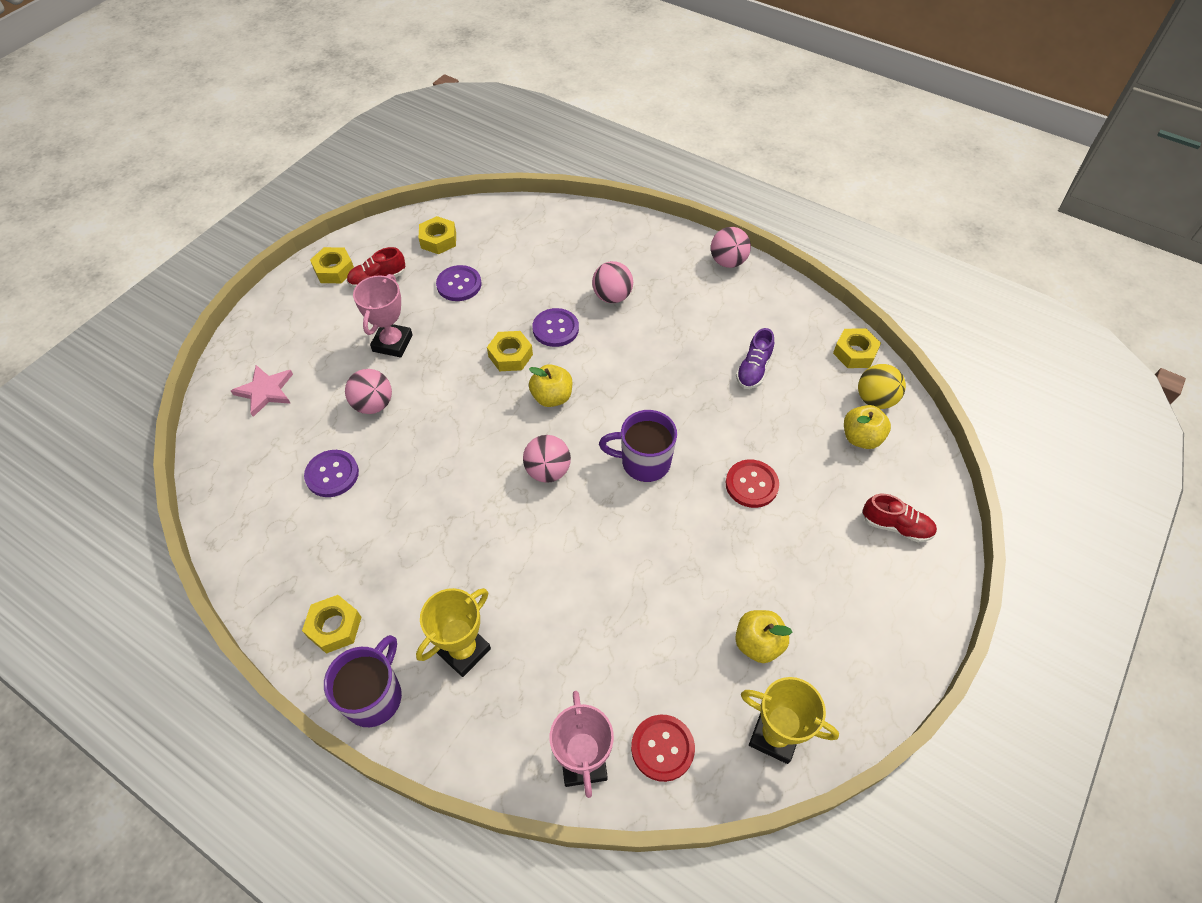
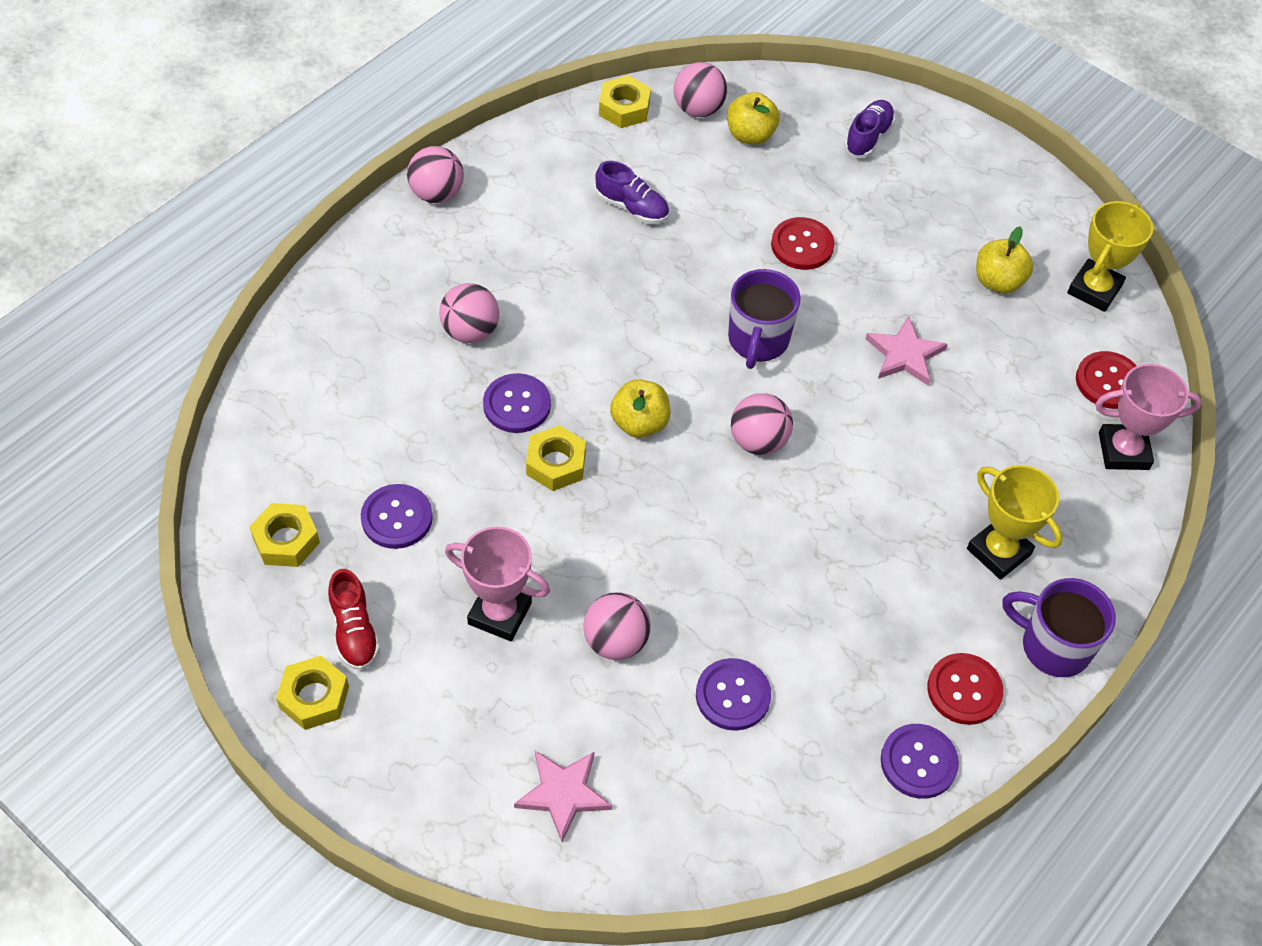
camera: 85 degrees left, 0 degrees up
yellow nut [302,595,361,654] -> red button [927,653,1004,725]
yellow ball [858,364,906,409] -> pink ball [674,62,727,117]
red shoe [862,494,937,543] -> purple shoe [844,100,895,157]
none -> pink star [865,316,948,386]
none -> purple button [881,724,959,799]

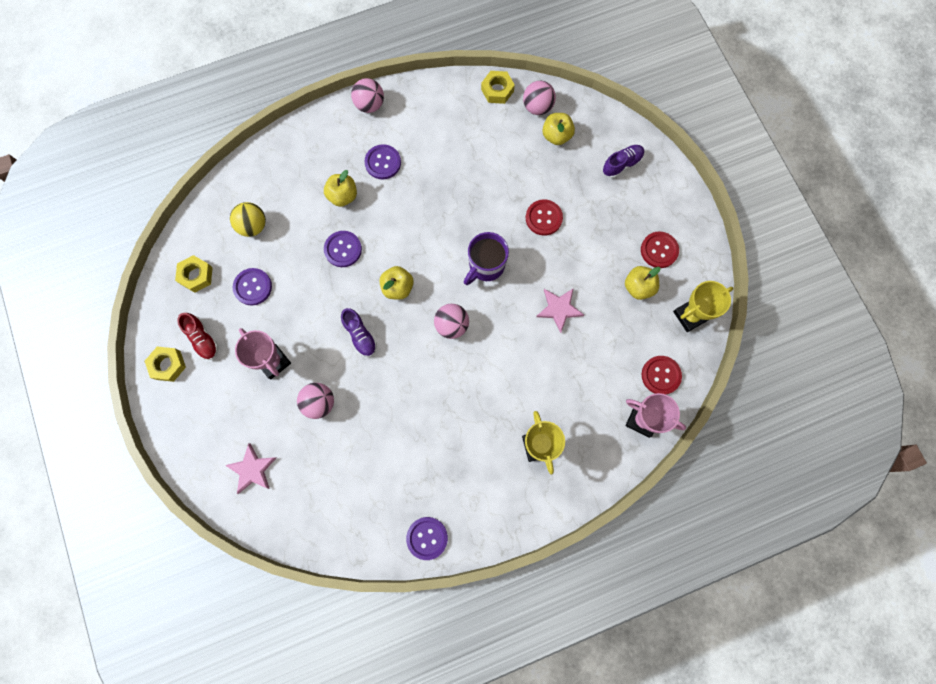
camera: 30 degrees right, 20 degrees up
red shoe [328,569,380,670] -> red shoe turned 45 degrees counterclockwise [177,313,218,360]
pink ball [439,283,499,343] -> yellow apple [324,170,357,207]
yellow nut [526,425,586,491] -> none
purple shoe [595,161,669,224] -> purple shoe moved to [341,308,377,357]
purple button [696,658,771,731] -> purple button moved to [364,144,401,179]
red button [927,653,1004,725] -> red button moved to [641,231,679,268]
purple mug [1002,578,1116,677] -> none
none -> yellow ball [230,202,266,237]

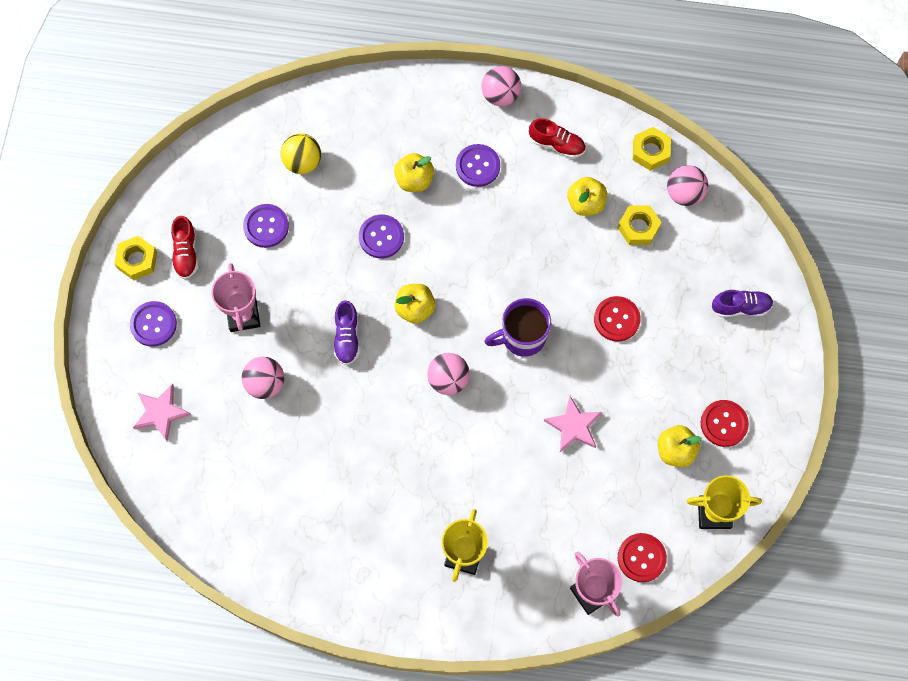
camera: 30 degrees right, 5 degrees down
yellow nut [175,255,212,293] -> yellow nut moved to [618,205,662,245]
purple button [406,517,448,560] -> purple button moved to [130,301,177,347]
yellow apple [542,113,575,145] -> yellow apple moved to [567,177,607,216]
none -> red shoe [529,118,585,158]

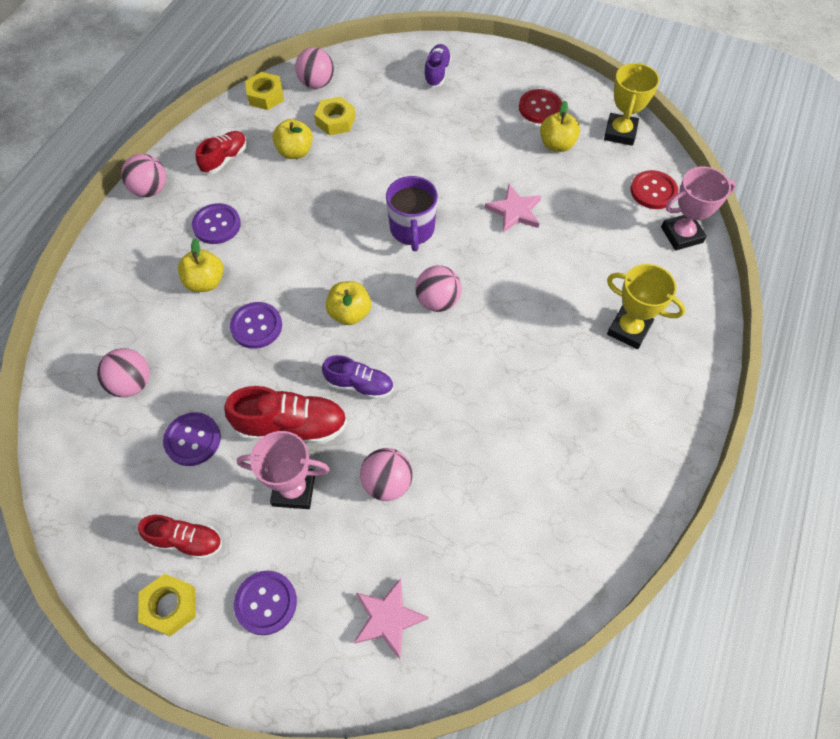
camera: 75 degrees left, 10 degrees down
yellow ball [281,133,321,174] -> pink ball [97,348,150,397]
red button [594,296,640,341] -> none
none -> red shoe [224,386,347,444]

